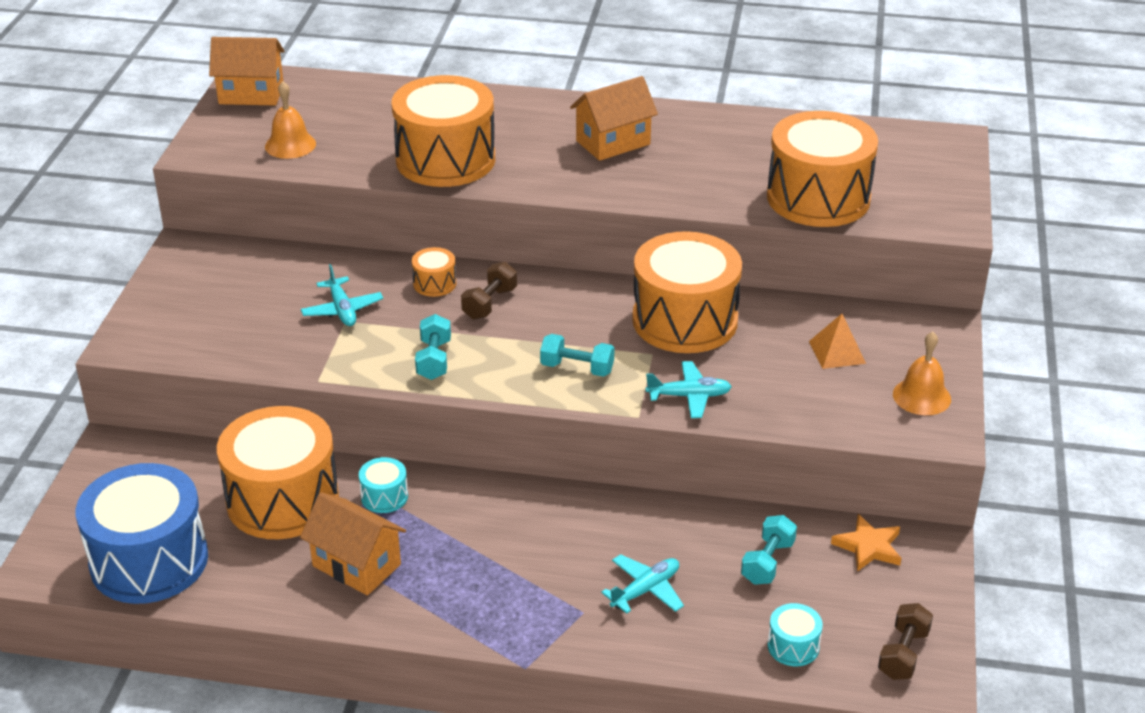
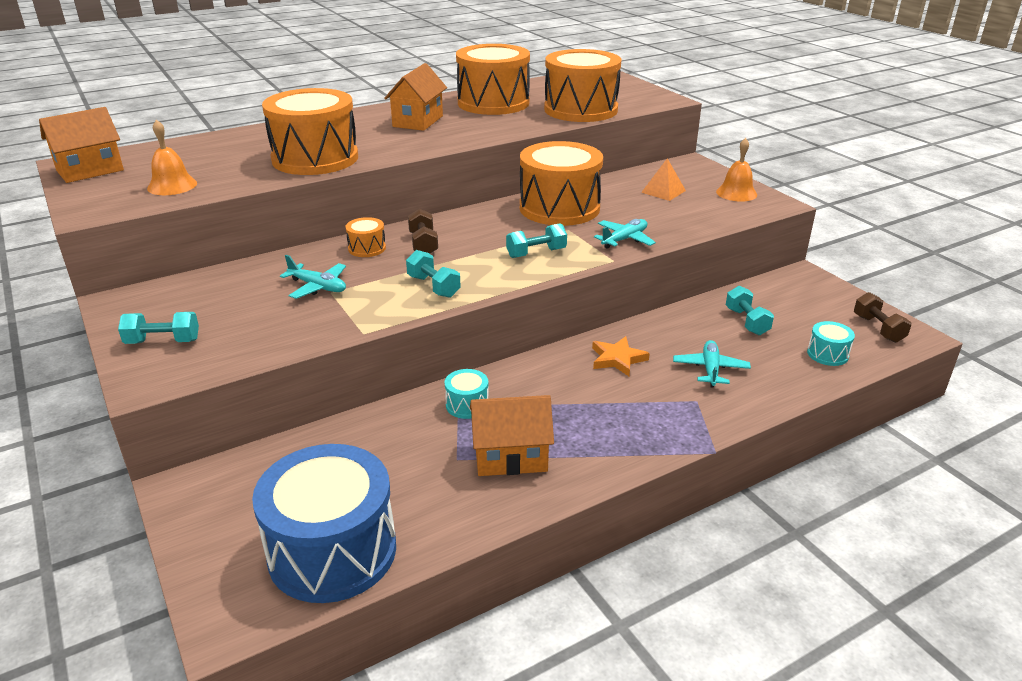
camera: 40 degrees left, 5 degrees down
orange drum [217,406,339,539] -> orange drum moved to [456,44,530,115]
orange star [831,514,901,572] -> orange star moved to [592,336,650,376]
none -> turquoise dumbbell [118,312,199,344]

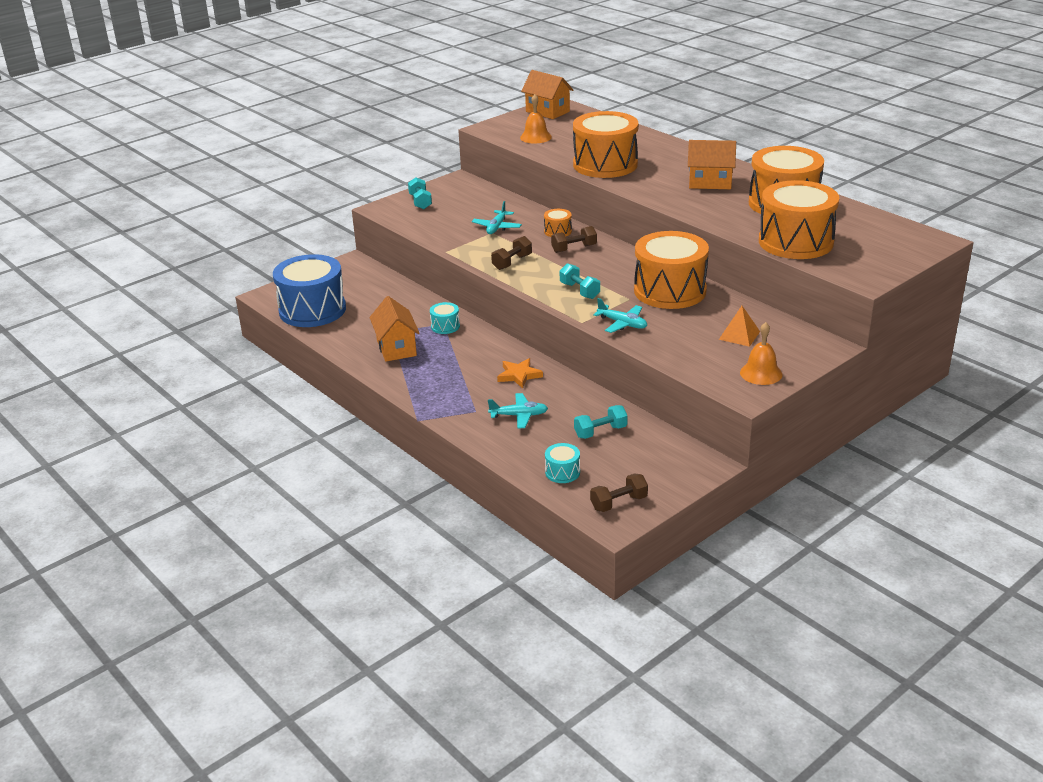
camera: 80 degrees right, 0 degrees up
turquoise dumbbell [406,250,461,298] -> brown dumbbell [491,236,532,270]

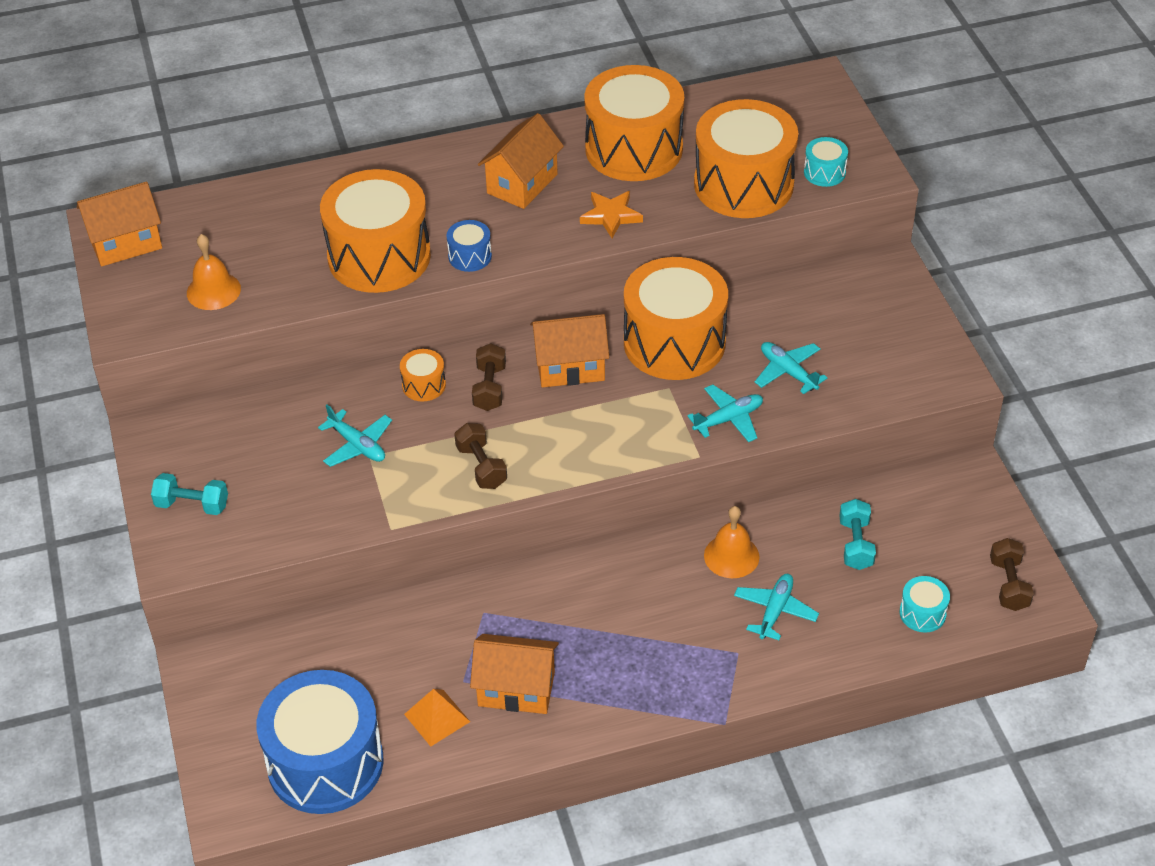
camera: 65 degrees left, 15 degrees up
turquoise drum [430,302,460,334] -> turquoise drum moved to [804,137,848,187]
orange star [497,358,543,388] -> orange star moved to [580,191,643,238]
turquoise dumbbell [560,263,600,299] -> none
orange pyramid [719,306,760,347] -> orange pyramid moved to [404,689,470,747]
orange bell [740,322,782,385] -> orange bell moved to [704,506,759,578]
none -> blue drum [446,220,492,272]
none -> orange house [530,314,609,388]
none -> turquoise plane [755,342,827,394]

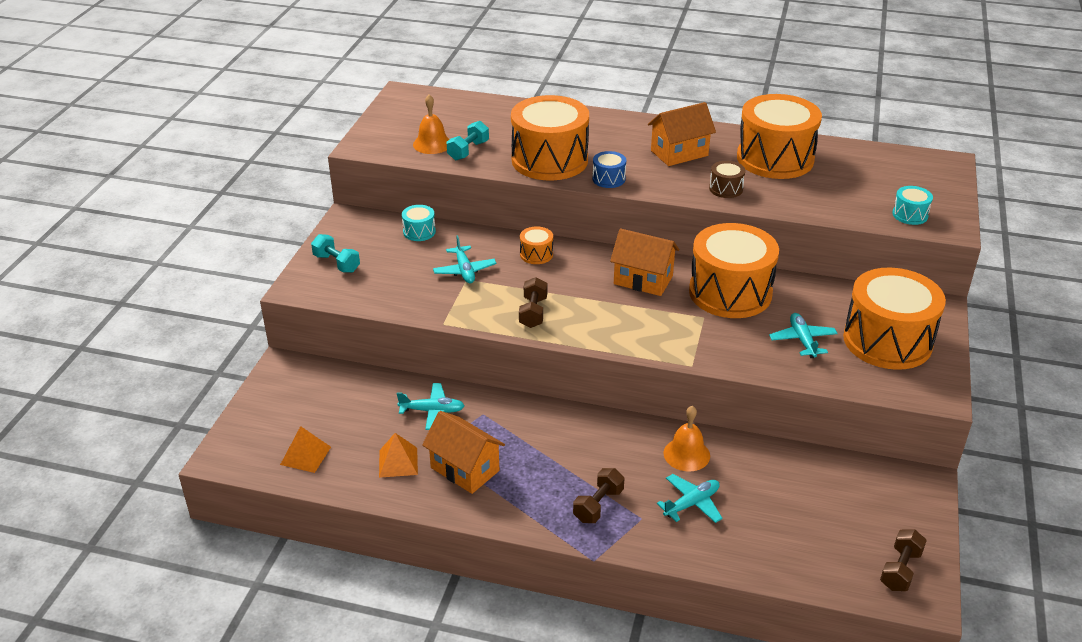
camera: 30 degrees right, 10 degrees down
orange house [77,182,162,267] -> none
blue drum [256,670,384,814] -> orange pyramid [280,426,331,473]
brown dumbbell [472,343,506,411] -> brown dumbbell moved to [573,468,624,523]
orange star [580,191,643,238] -> brown drum [709,161,745,198]
turquoise plane [687,385,763,442] -> turquoise plane moved to [397,383,464,430]
orange drum [694,99,798,218] -> orange drum moved to [843,268,946,370]
turquoise dumbbell [839,499,876,570] -> turquoise dumbbell moved to [447,121,489,160]
turquoise drum [899,576,950,632] -> turquoise drum moved to [402,205,436,241]

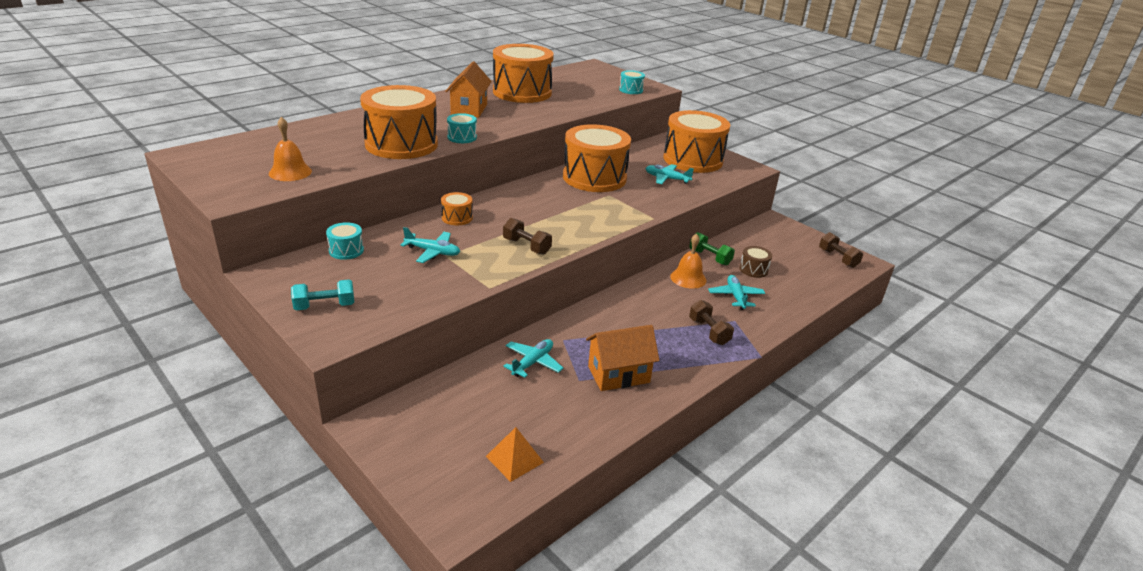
camera: 60 degrees left, 5 degrees down
orange pyramid [379,433,418,478] -> none
turquoise dumbbell [447,121,489,160] -> none
blue drum [592,151,626,188] -> turquoise drum [447,113,477,143]
orange house [610,228,679,296] -> none
brown drum [709,161,745,198] -> brown drum moved to [739,246,772,278]
none -> green dumbbell [689,232,735,266]

